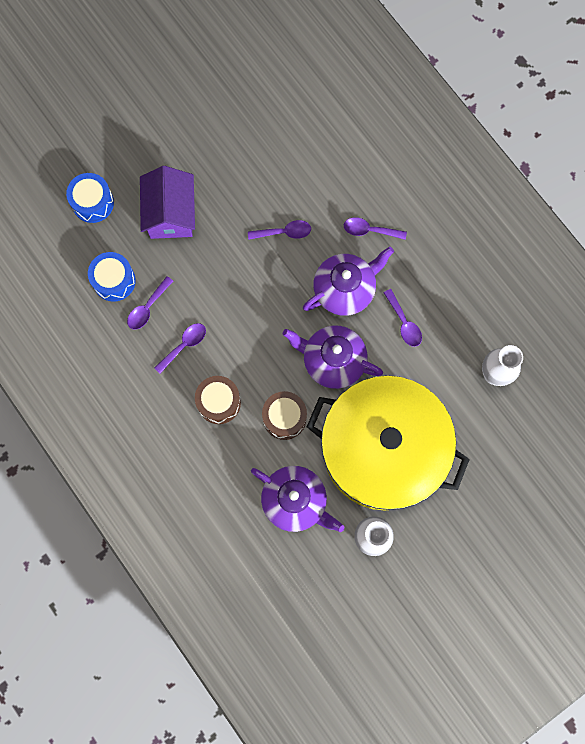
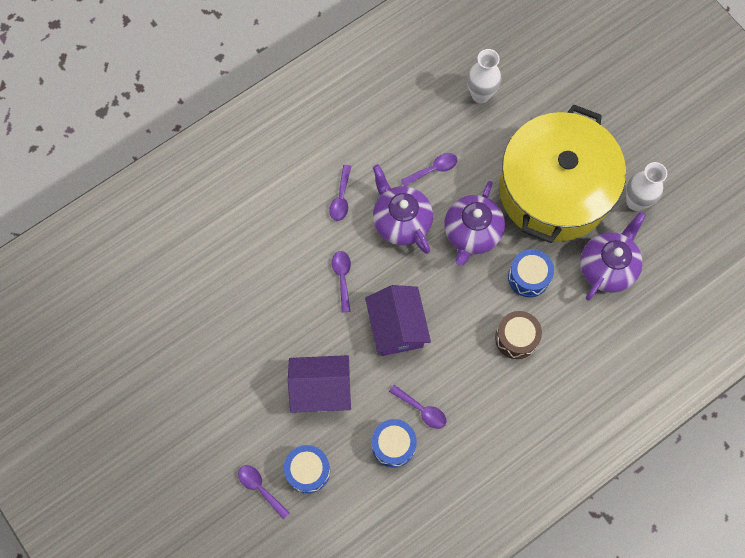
camera: 90 degrees left, 5 degrees down
purple spoon [154,323,206,374] -> purple spoon moved to [238,465,290,519]
brown drum [262,391,307,440] -> blue drum [508,249,554,297]
none -> purple house [365,285,431,356]

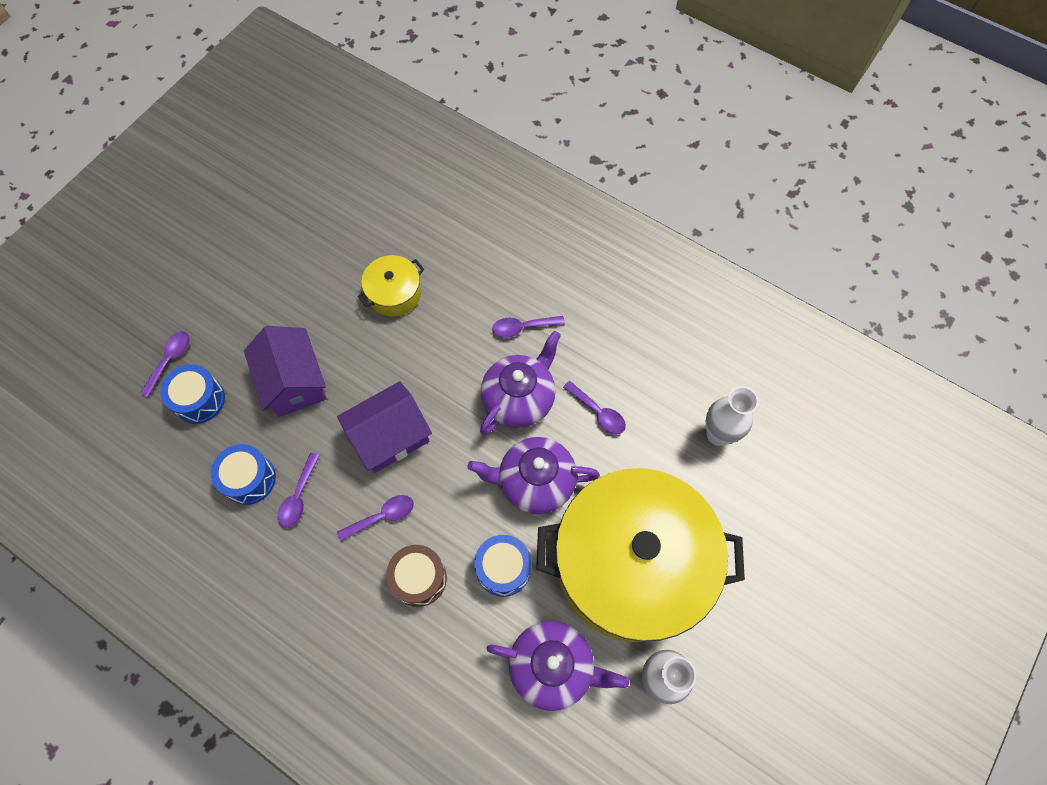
camera: 70 degrees right, 5 degrees down
purple spoon [332,251,351,312] -> purple spoon moved to [337,495,414,541]
none -> yellow pot [358,255,424,317]

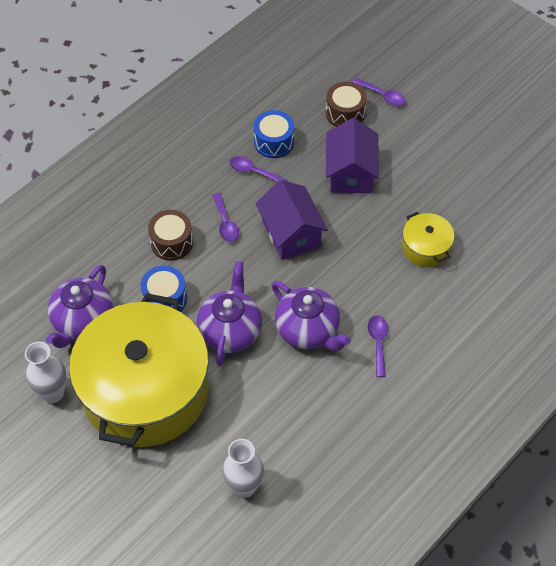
camera: 100 degrees right, 10 degrees down
blue drum [160,364,225,424] -> brown drum [326,82,367,127]
purple house [244,326,327,417] -> purple house turned 75 degrees counterclockwise [326,118,379,193]
purple spoon [563,381,626,434] -> none

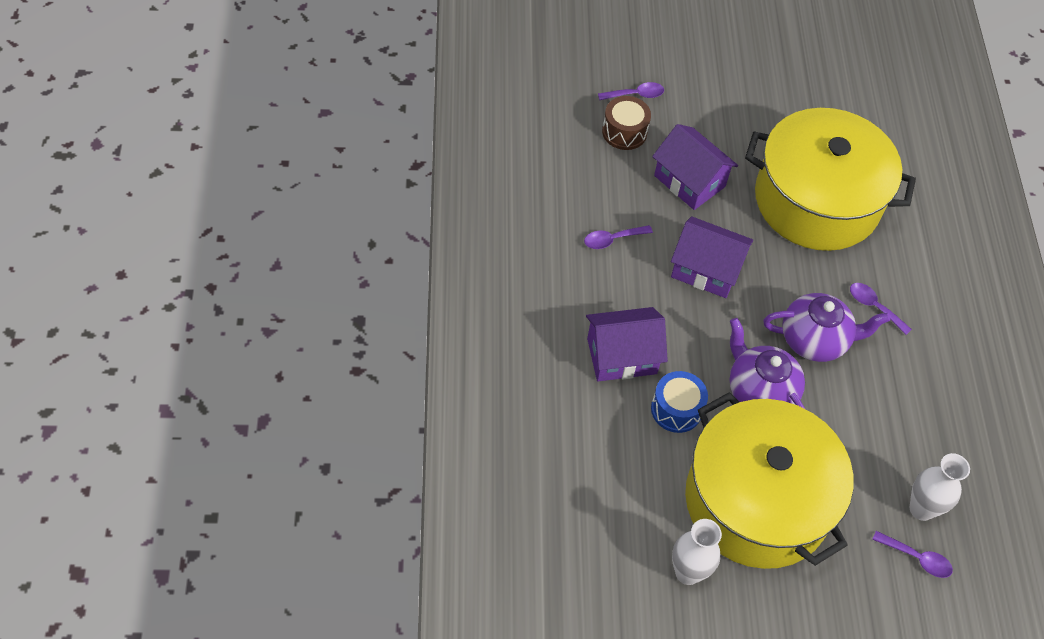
camera: 50 degrees left, 0 degrees up
purple teapot [46,265,113,348] -> none
brown drum [148,210,193,261] -> purple house [586,307,668,381]
purple spoon [212,193,239,242] -> purple spoon moved to [872,531,953,578]
blue drum [254,110,294,158] -> none
yellow pot [402,211,455,267] -> yellow pot [745,108,916,251], size x2.43

